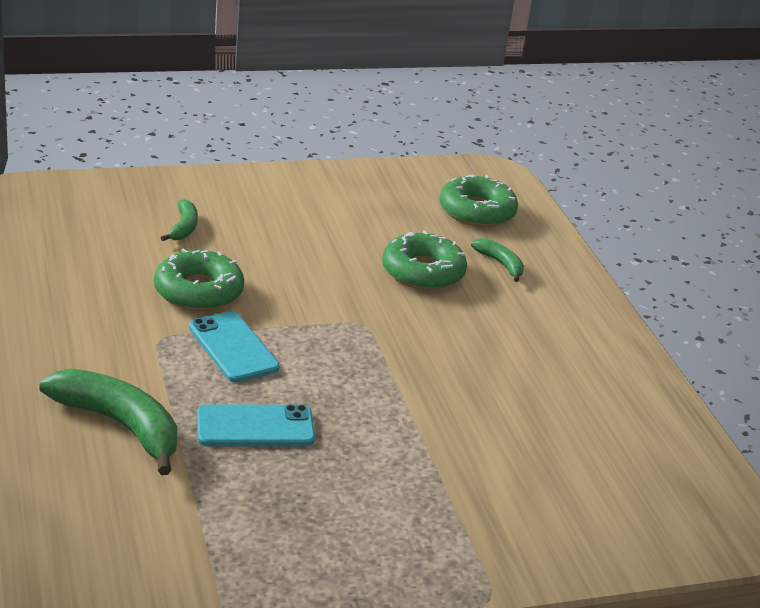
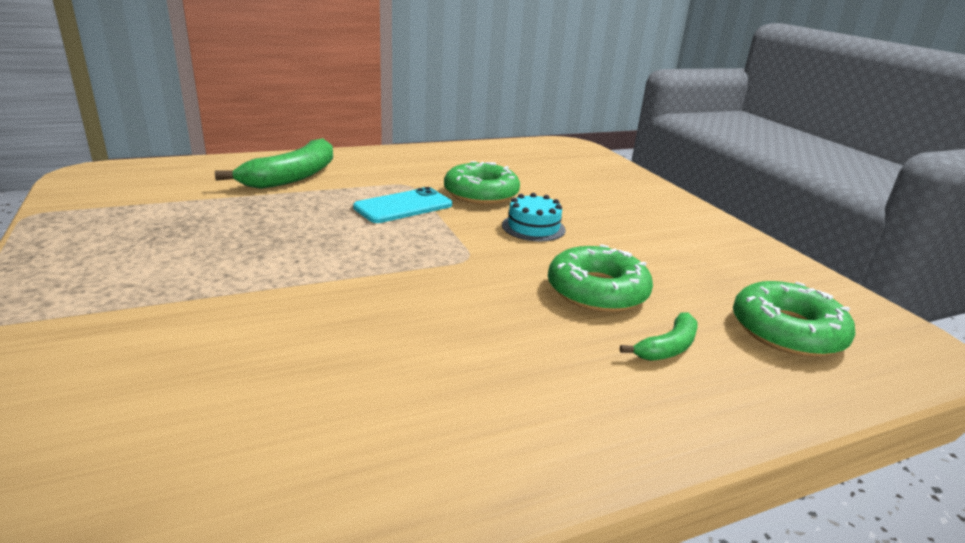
camera: 85 degrees right, 5 degrees down
green banana [160,199,198,241] -> none
turquoise phone [197,404,315,446] -> none
none -> turquoise cake [502,193,566,241]

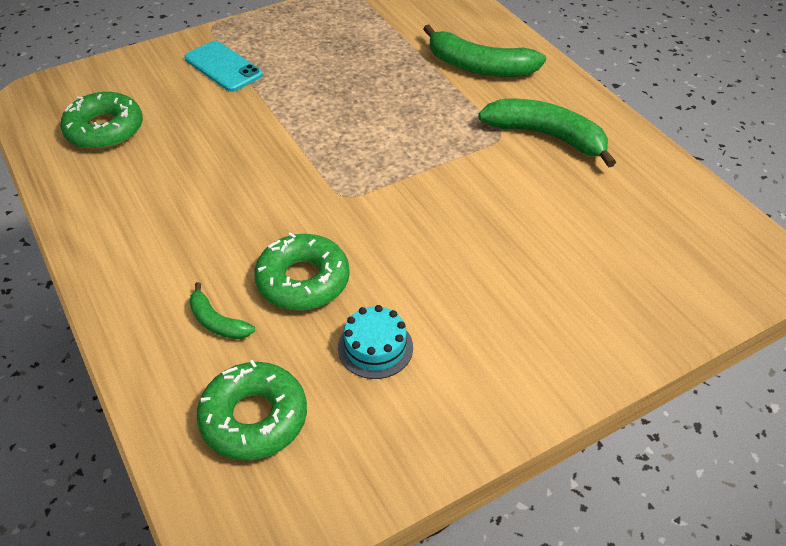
camera: 85 degrees right, 20 degrees up
turquoise phone [353,187,452,223] -> turquoise phone moved to [184,41,263,92]
green donut [444,161,520,205] -> green donut moved to [60,92,143,150]
turquoise cake [502,193,566,241] -> turquoise cake moved to [338,305,413,379]
none -> green banana [478,99,616,168]

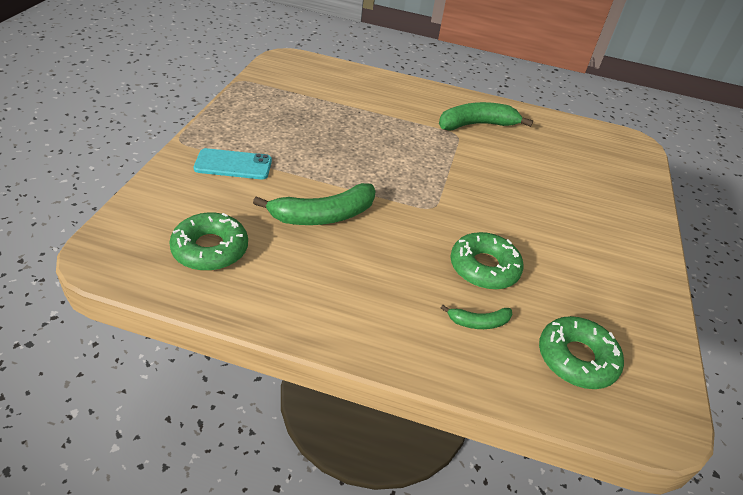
camera: 50 degrees left, 5 degrees down
turquoise cake [338,305,413,379] -> none
green banana [423,24,546,77] -> green banana moved to [253,183,376,225]

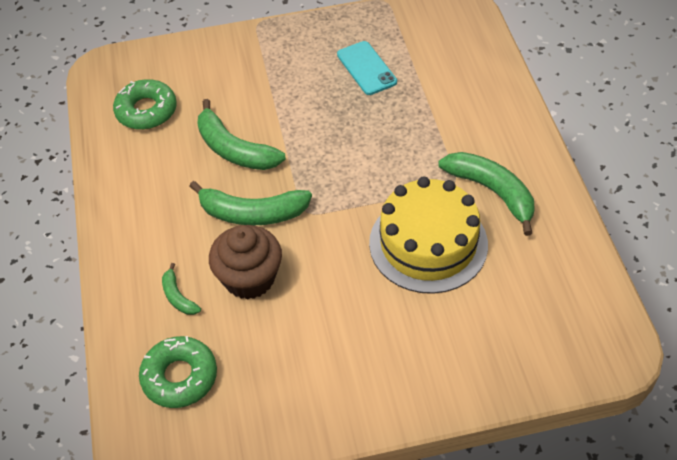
camera: 70 degrees right, 10 degrees up
turquoise phone [194,148,272,179] -> turquoise phone moved to [337,41,397,95]
green donut [450,232,523,290] -> brown cupcake [209,225,282,300]
none -> green banana [189,181,312,225]
none -> yellow cake [369,177,488,294]

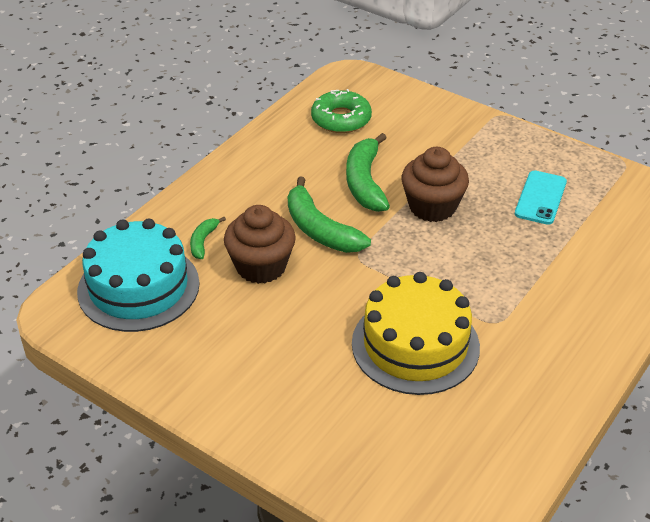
camera: 45 degrees right, 10 degrees down
green donut [139,336,217,408] -> turquoise cake [77,218,200,332]
green banana [438,152,535,236] -> none
none -> brown cupcake [401,147,469,222]

